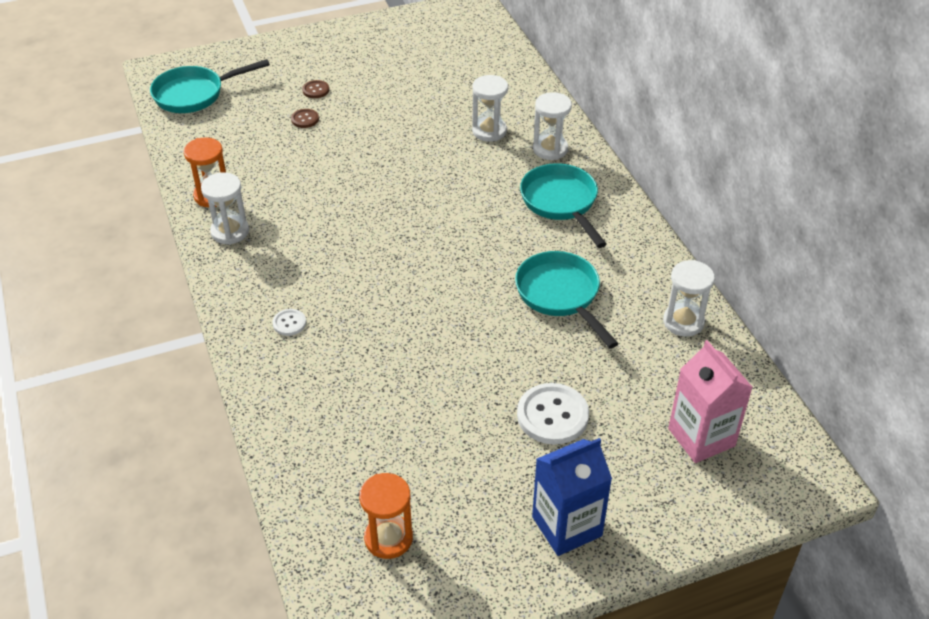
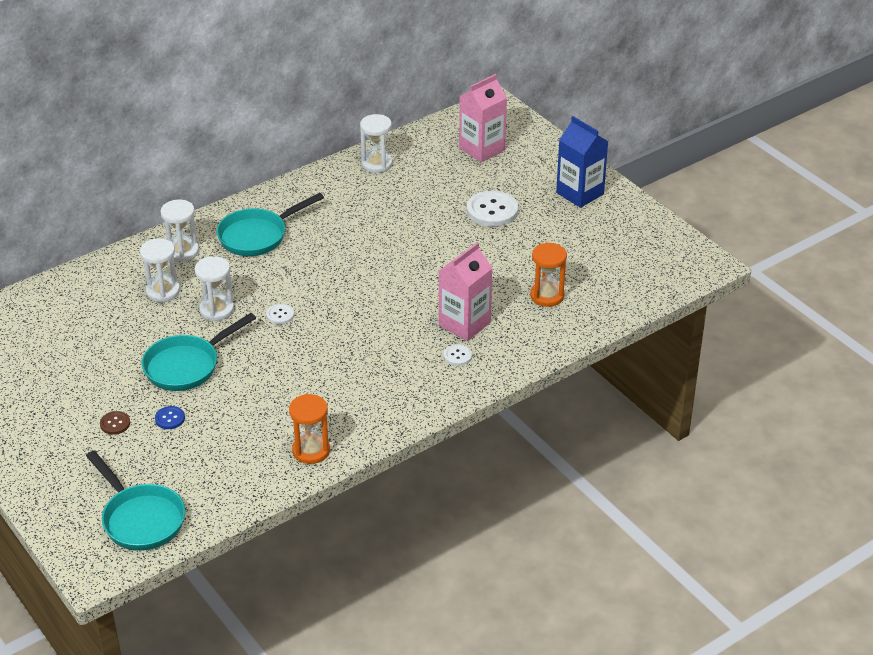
camera: 105 degrees left, 5 degrees down
white hourglass [201,172,249,245] -> white hourglass moved to [195,256,234,321]
brown button [291,109,319,128] -> blue button [155,406,185,429]
orange hourglass [359,473,413,559] -> orange hourglass moved to [530,242,567,307]
turquoise pan [515,251,619,349] -> turquoise pan moved to [142,313,256,391]
none -> white button [266,304,294,324]
none -> pink carton [439,242,492,341]

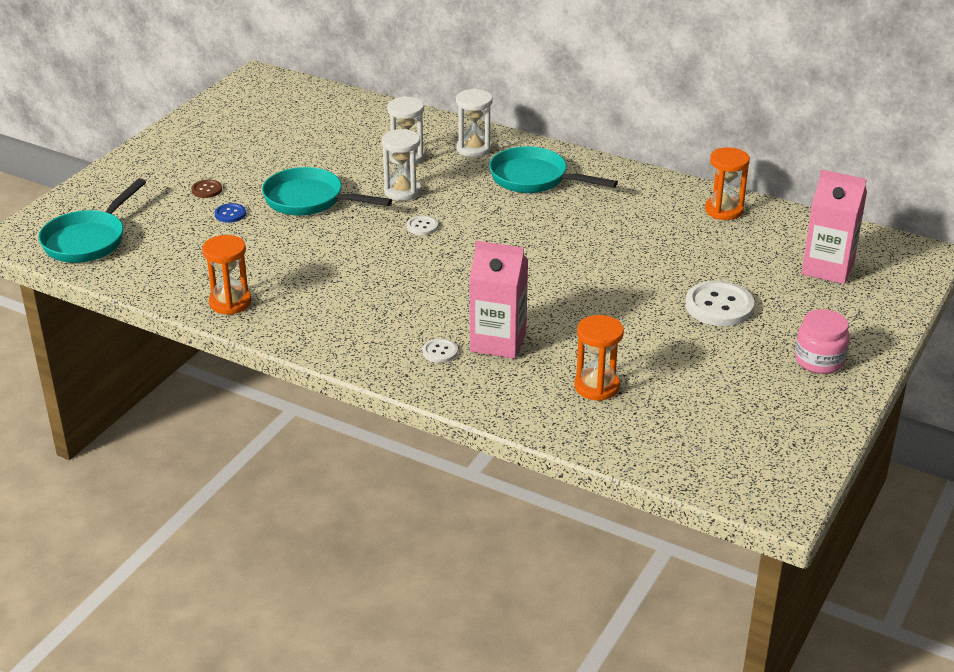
camera: 65 degrees right, 5 degrees down
white hourglass [360,114,393,173] -> orange hourglass [705,147,750,220]
blue carton [556,116,609,208] -> pink jar [795,309,850,374]

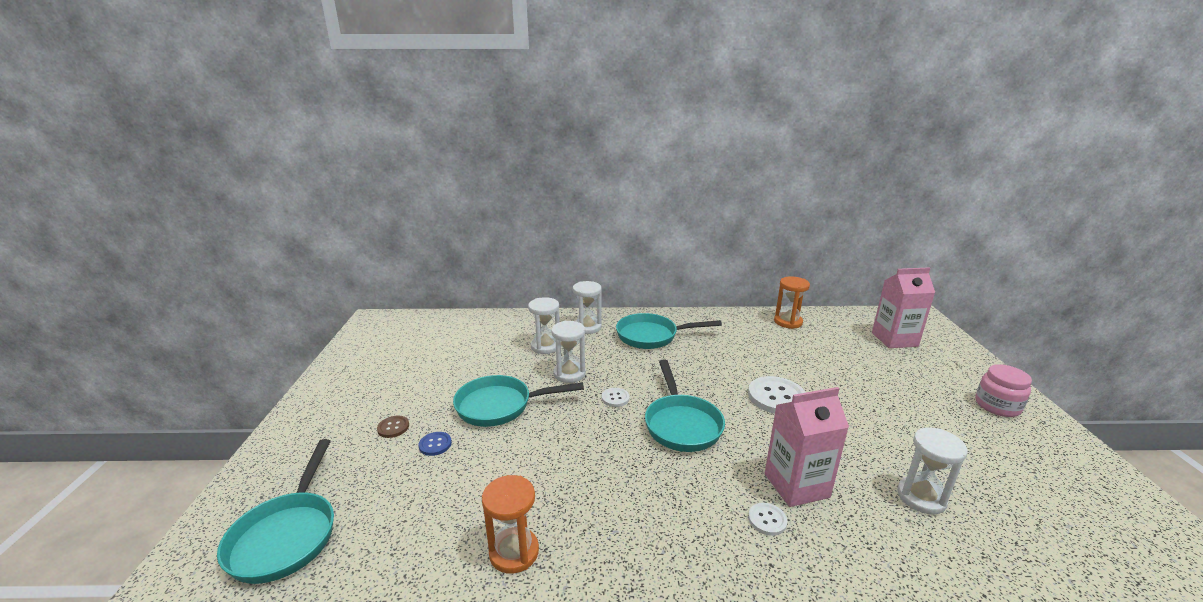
camera: 30 degrees left, 10 degrees down
orange hourglass [575,315,624,401] -> white hourglass [897,427,968,515]
white button [686,281,754,326] -> white button moved to [748,376,806,414]
none -> turquoise pan [645,360,725,452]

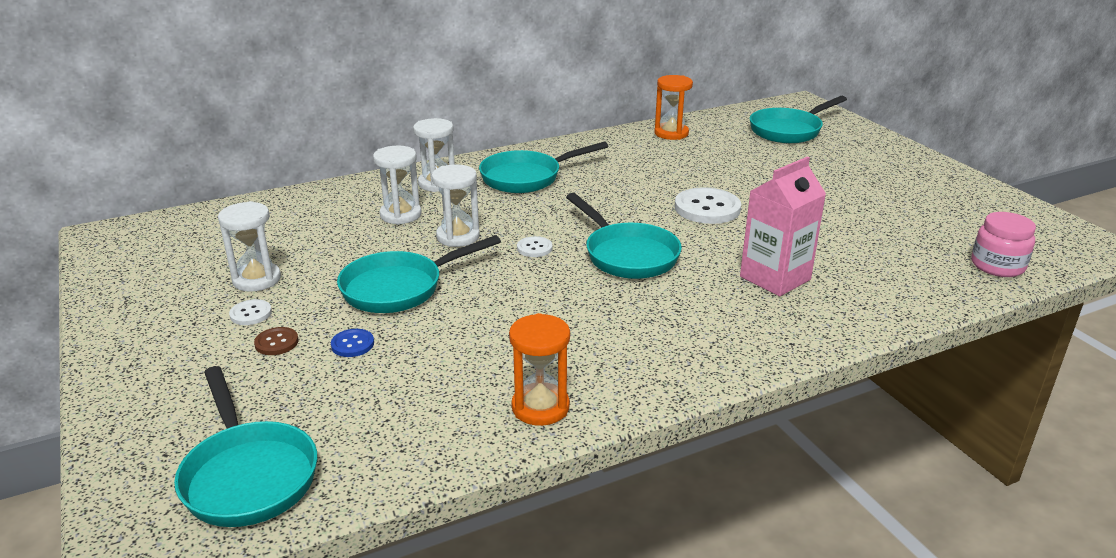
camera: 25 degrees left, 5 degrees up
white button [748,503,787,536] -> white button moved to [229,299,272,325]
pink carton [872,267,935,348] -> turquoise pan [750,96,847,143]
white hourglass [897,427,968,515] -> white hourglass moved to [218,201,281,292]
pink jar [975,364,1032,417] -> pink jar moved to [972,212,1036,277]

